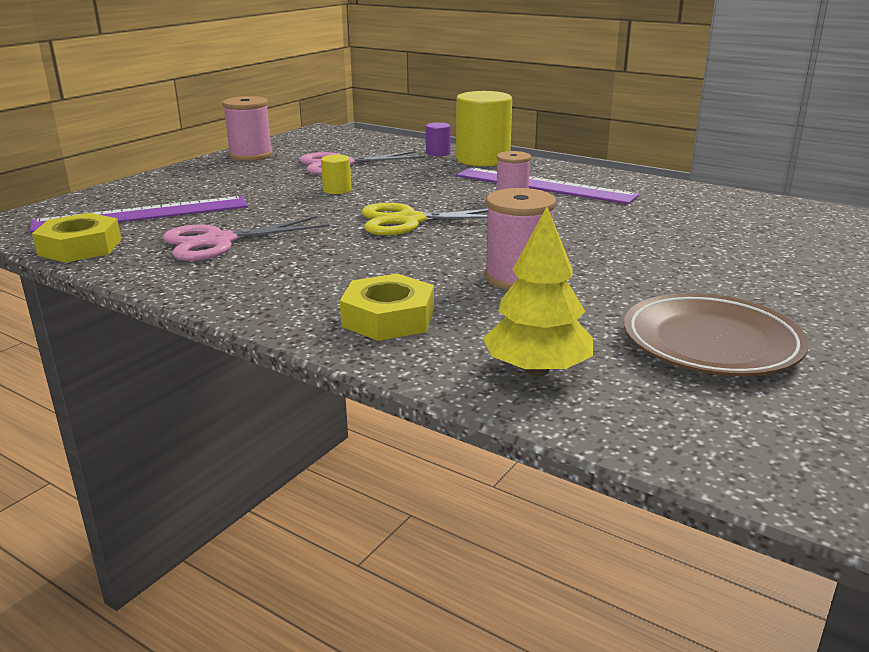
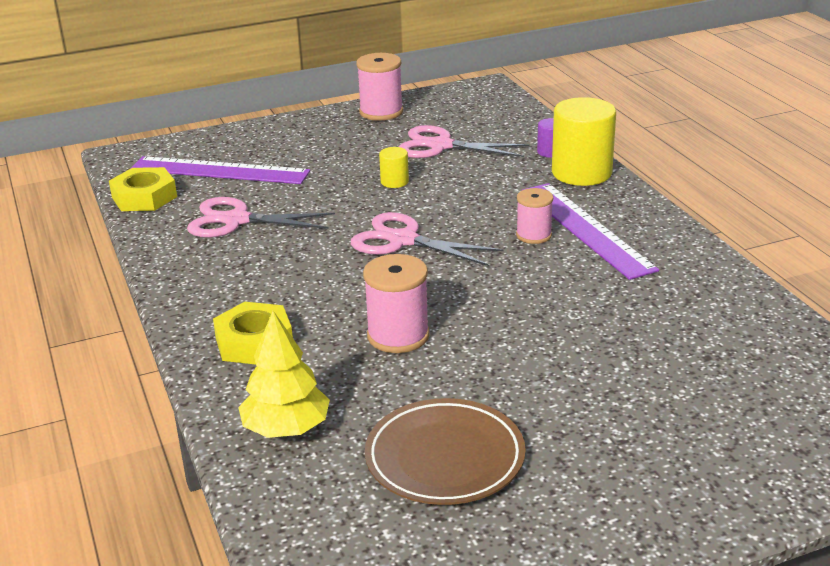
camera: 35 degrees right, 5 degrees up
yellow scissors [362,203,488,235] -> pink scissors [351,212,504,266]

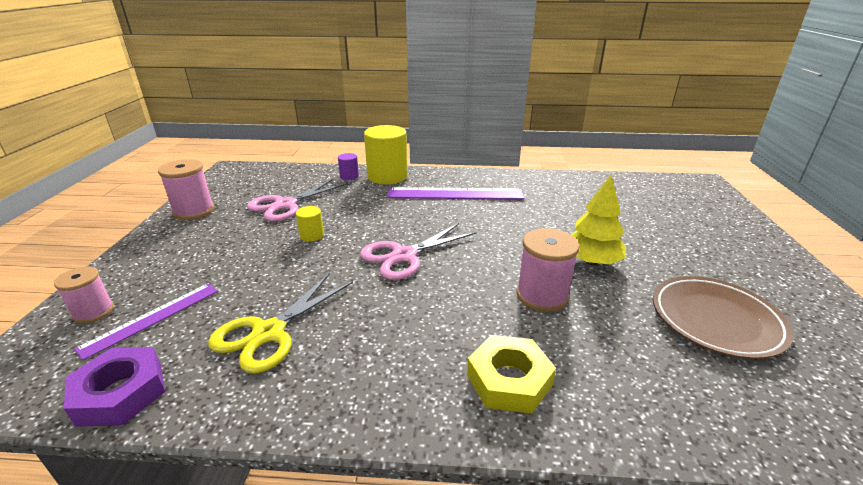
camera: 65 degrees left, 0 degrees up
yellow nut [109,167,177,211] -> purple nut [64,347,165,427]
purple ruler [130,156,310,184] -> purple ruler [74,284,218,360], size x0.63
pink scissors [187,197,335,238] -> yellow scissors [208,273,353,374]
yellow tree [238,311,330,438] -> yellow tree moved to [571,175,626,265]
pink spool [516,188,553,244] -> pink spool moved to [54,267,114,324]

